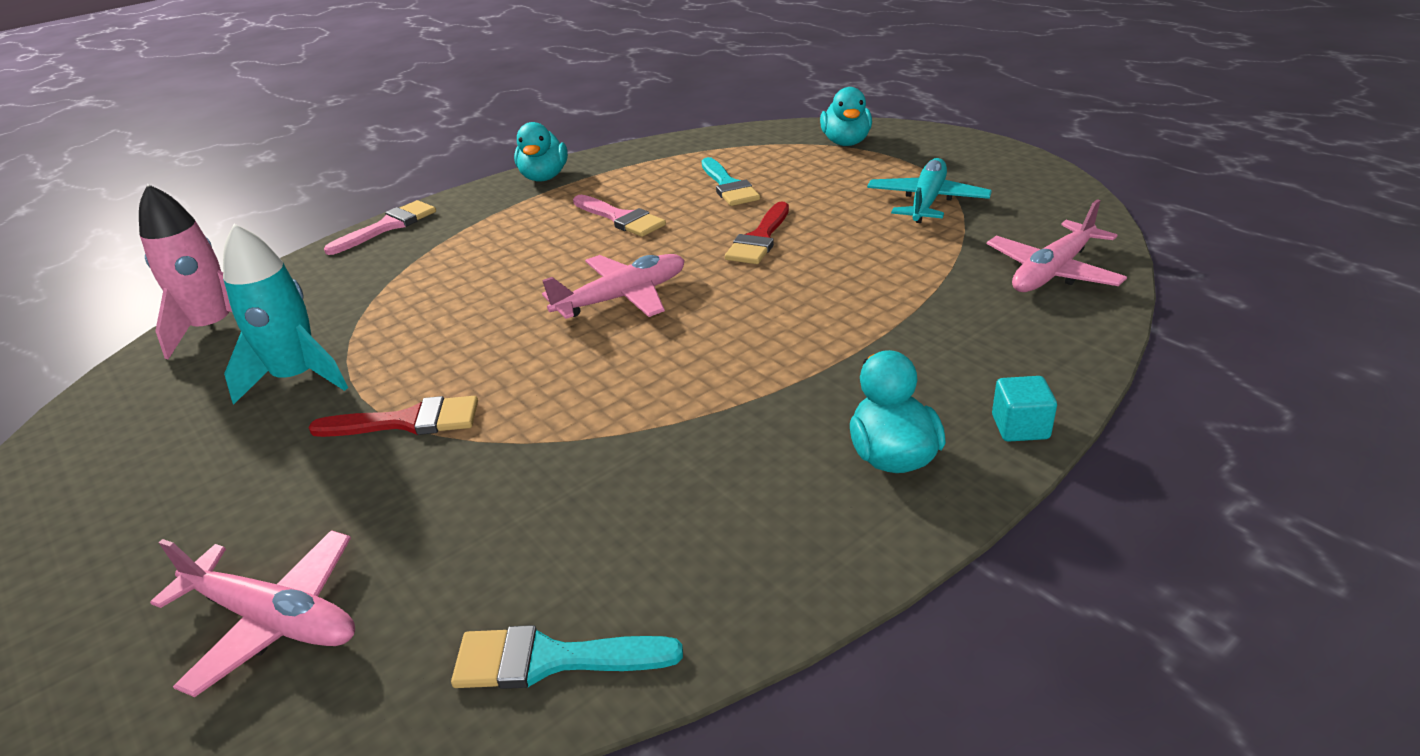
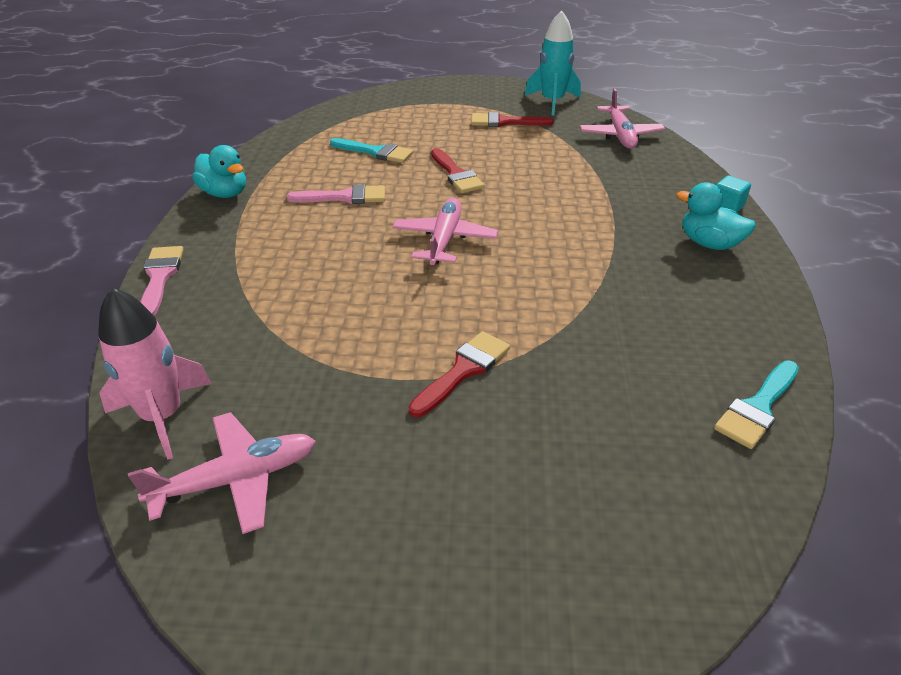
camera: 50 degrees left, 5 degrees up
pink plane [150,530,355,697] -> pink plane moved to [128,412,315,534]
turquoise rocket [223,224,348,405] -> turquoise rocket moved to [525,10,581,115]
turquoise duck [820,87,872,146] -> none
turquoise plane [867,158,992,223] -> red brush [471,112,553,127]

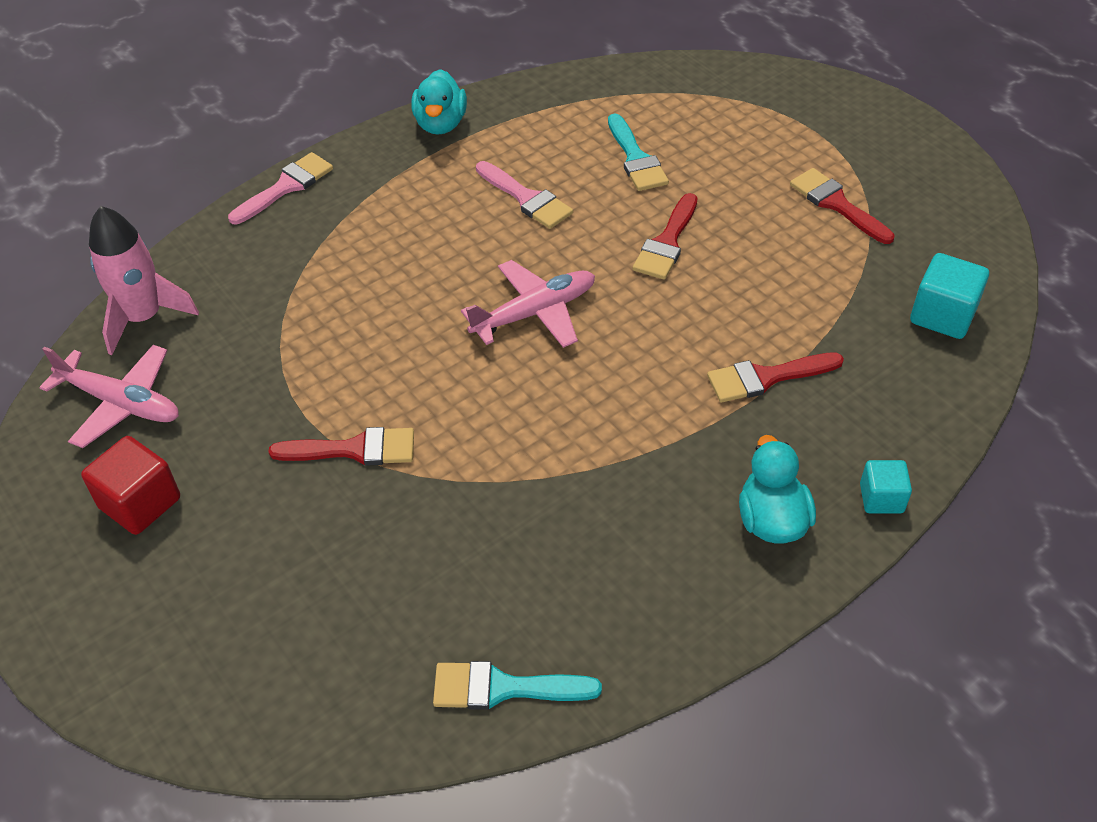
camera: 50 degrees right, 10 degrees up
turquoise rocket [525,10,581,115] -> none
pink plane [580,89,665,149] -> turquoise cube [910,253,989,339]
none -> red cube [81,436,180,535]
none -> red brush [707,352,844,402]

